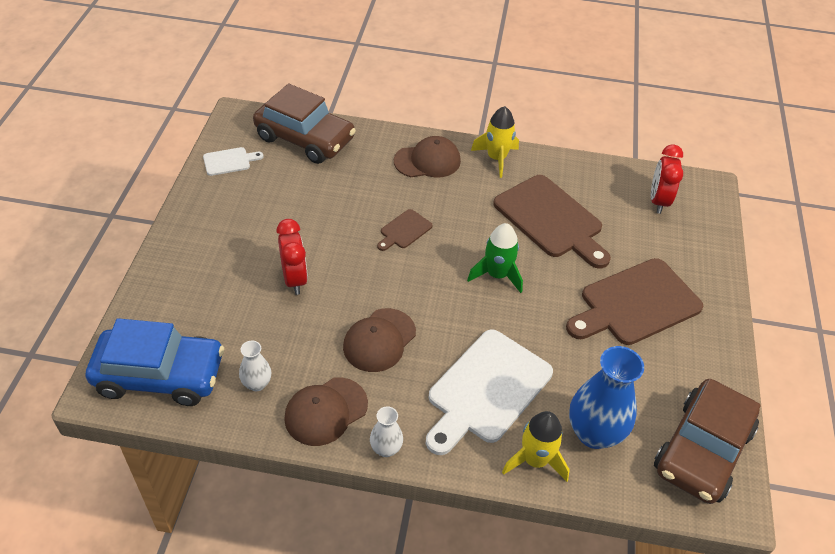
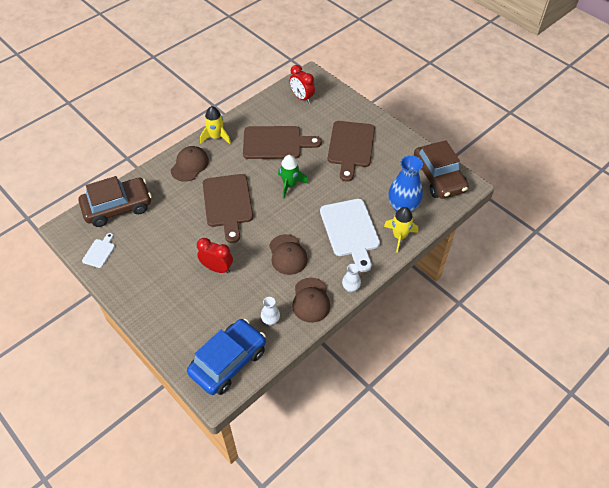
camera: 50 degrees left, 5 degrees up
brown cutting board [377,209,433,251] -> brown cutting board [203,174,253,243], size x2.15

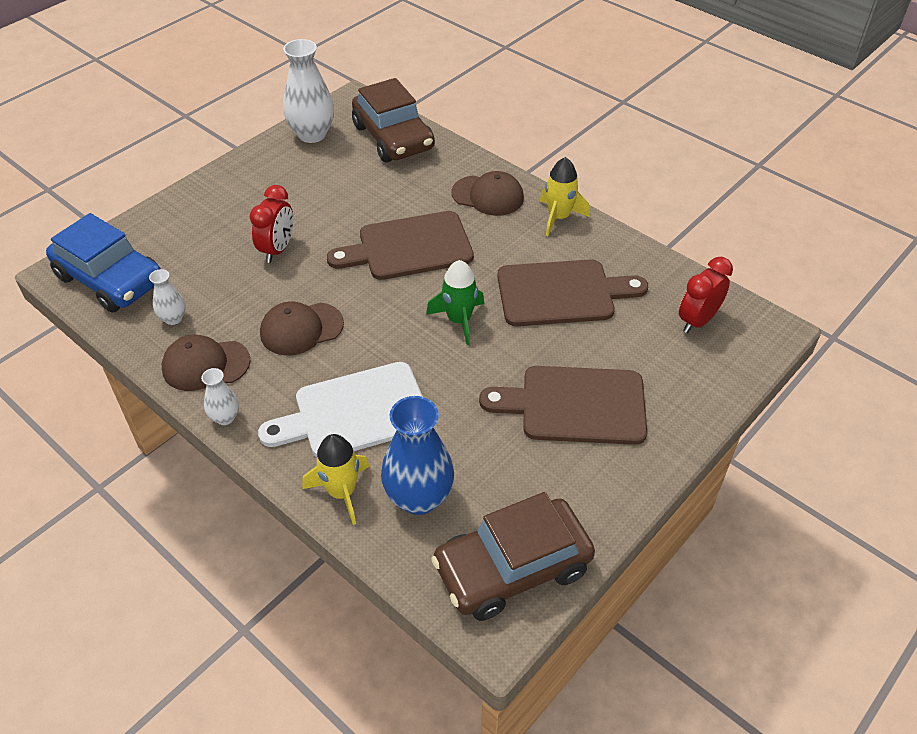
camera: 85 degrees right, 5 degrees down
white cutting board [82,233,115,268] -> white vase [283,39,334,143]
brown cutting board [243,126,322,159] -> brown cutting board turned 90 degrees counterclockwise [497,259,648,326]

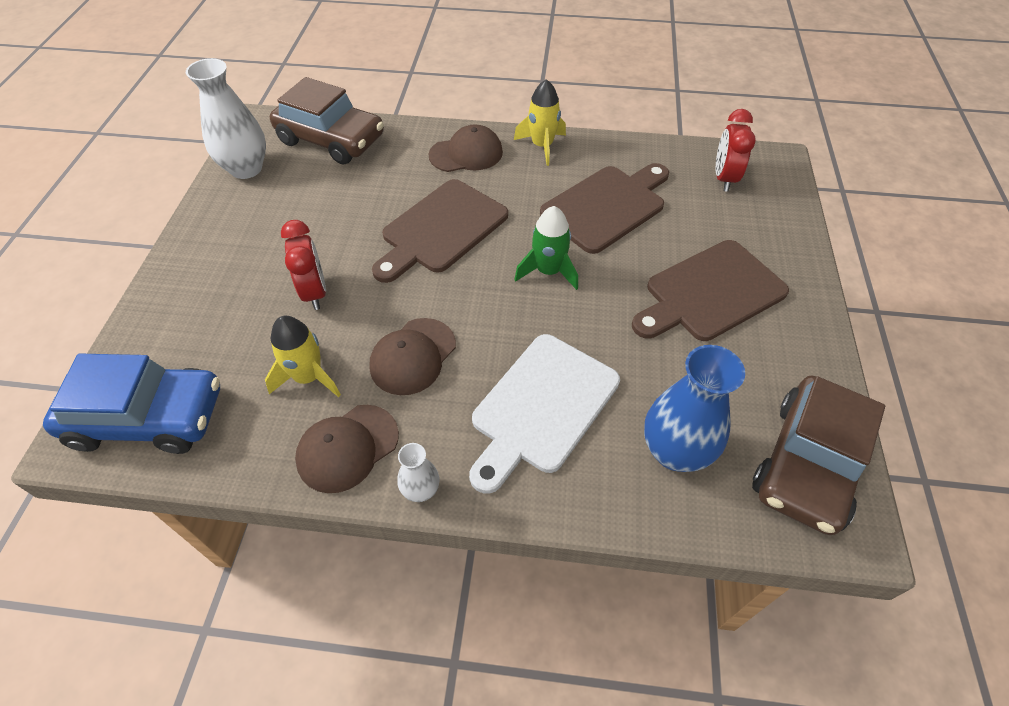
camera: 35 degrees left, 5 degrees up
white vase [149,269,186,325] -> none
yellow rocket [303,434,370,525] -> yellow rocket moved to [265,316,341,397]

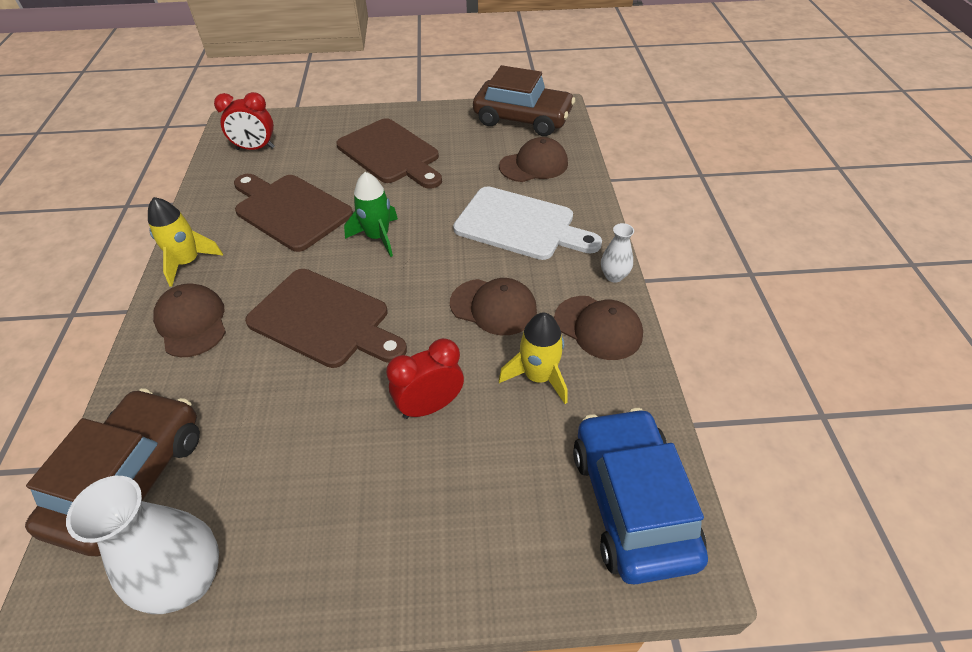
camera: 100 degrees left, 5 degrees down
blue vase [644,345,745,472] -> brown cap [499,137,568,182]

